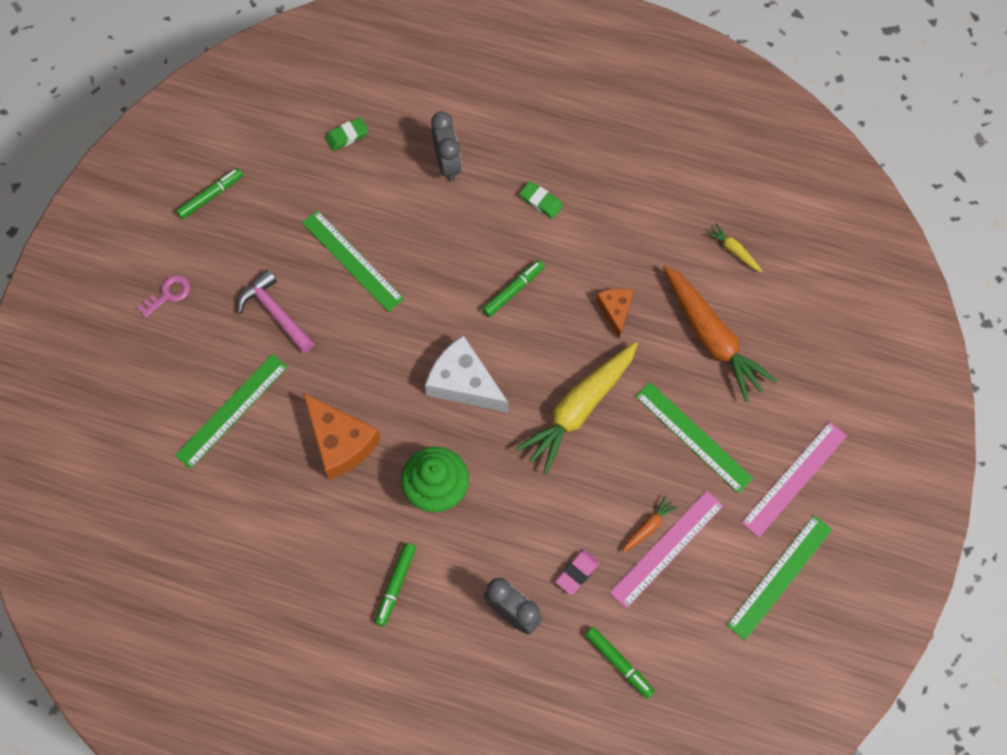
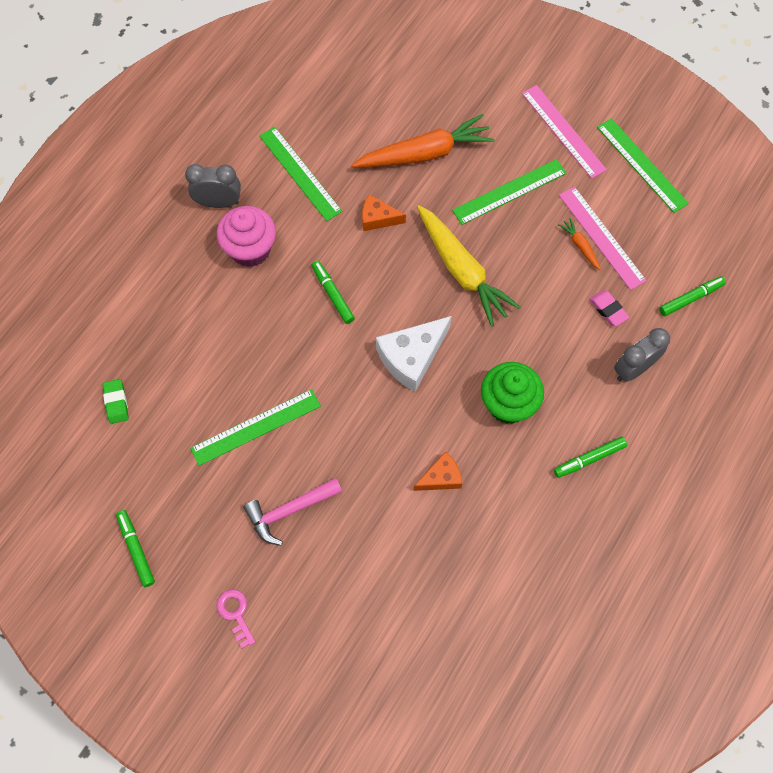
camera: 75 degrees left, 0 degrees up
green ruler [175,354,288,469] -> green ruler moved to [259,127,342,221]
orange cheese [303,393,381,480] -> orange cheese [414,451,463,491], size x0.58
green marker [375,543,416,627] -> green marker turned 120 degrees clockwise [554,437,627,478]
grey clock [431,111,462,182] -> grey clock moved to [185,164,241,208]
green eraser [519,181,563,219] -> pink cupcake [217,206,276,267]
yellow carrot [706,223,762,272] -> none

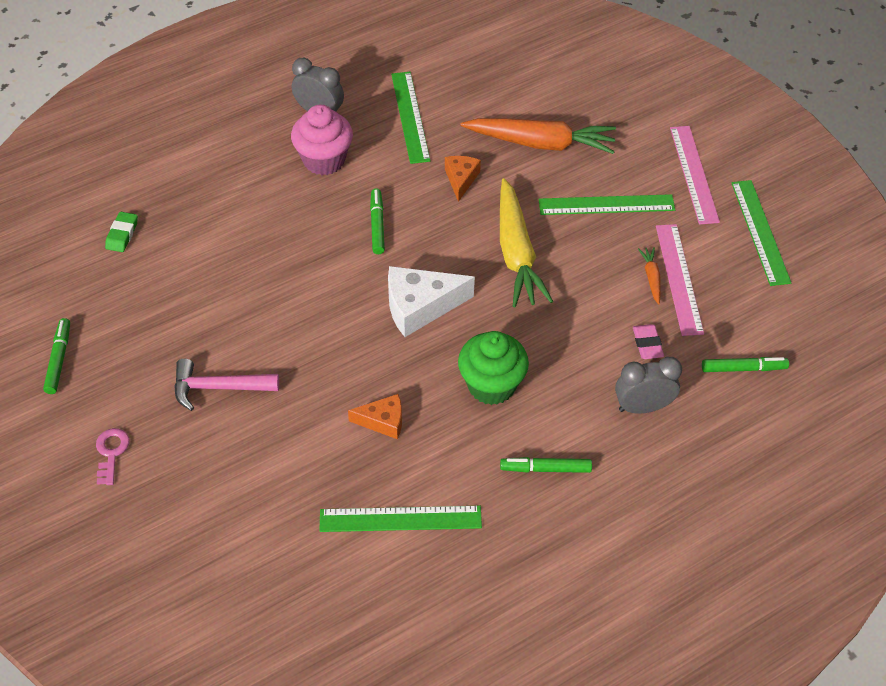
camera: 25 degrees right, 15 degrees down
green ruler [190,389,321,466] -> green ruler moved to [319,506,482,532]
orange cheese [362,194,406,231] -> orange cheese turned 60 degrees clockwise [445,156,481,202]

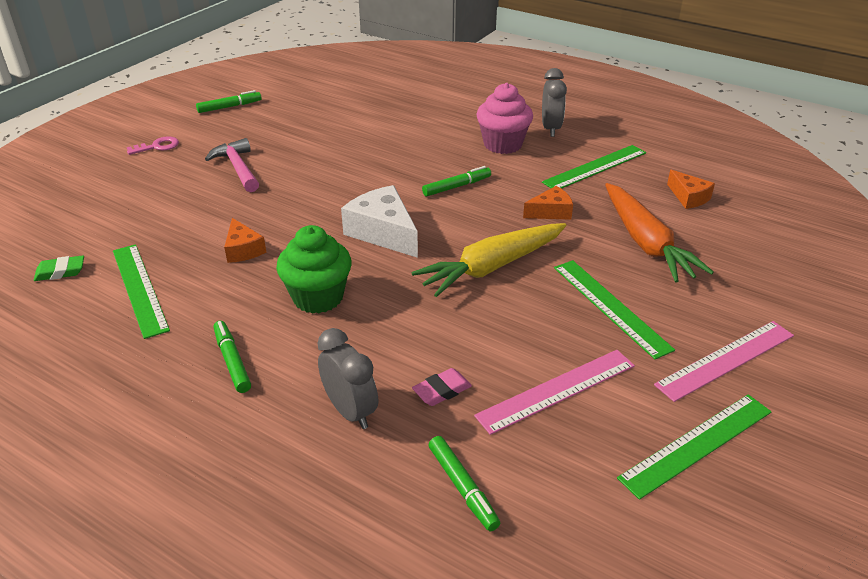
camera: 65 degrees right, 15 degrees down
green eraser [105,212,138,252] -> green eraser moved to [34,255,84,281]
orange carrot [638,247,661,304] -> none
none -> orange cheese [667,170,715,209]

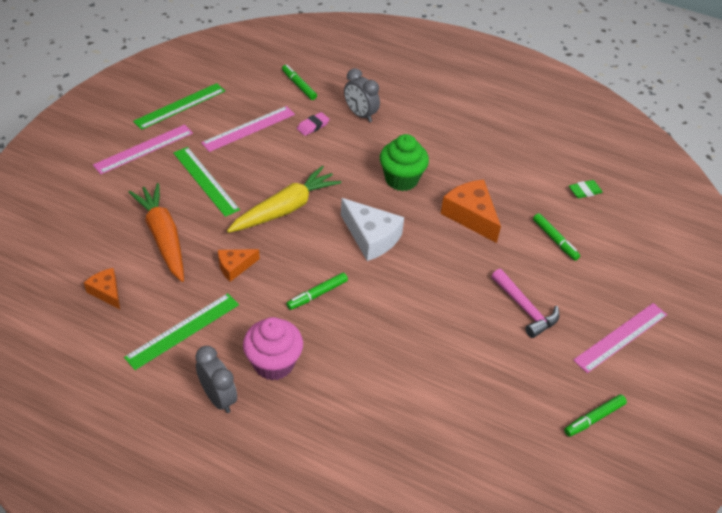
camera: 170 degrees right, 10 degrees up
green ruler [113,244,170,339] -> none
pink key [127,136,179,155] -> pink ruler [573,303,667,373]
green marker [213,321,251,393] -> green marker moved to [533,213,580,261]
orange cheese [224,218,266,263] -> orange cheese [441,179,501,243], size x1.71
grey clock [542,68,567,137] -> grey clock turned 150 degrees clockwise [195,346,237,413]

